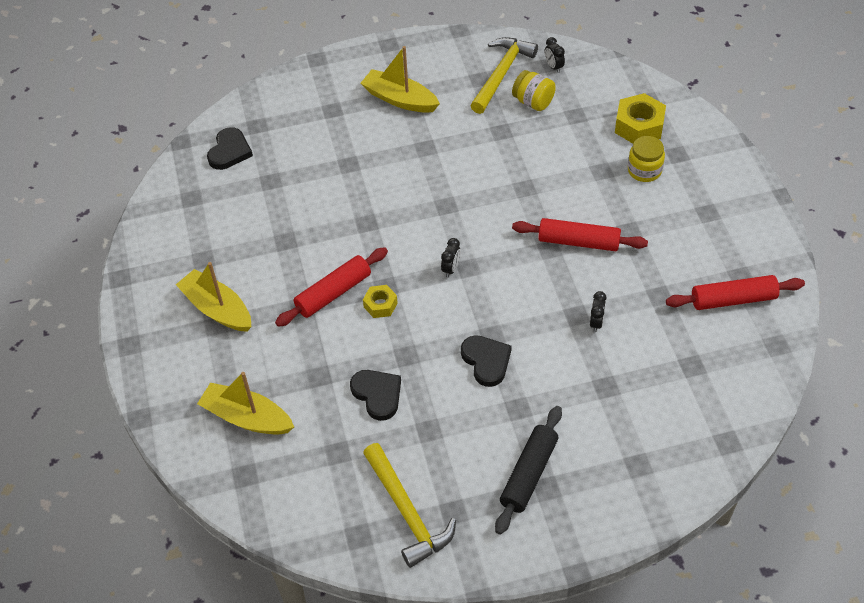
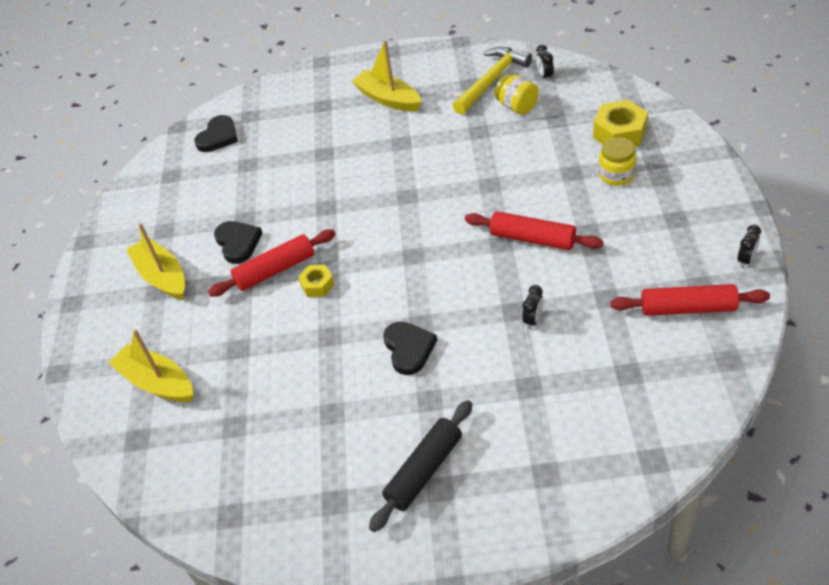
camera: 15 degrees right, 5 degrees down
black heart [350,370,401,421] -> black heart moved to [214,221,263,264]
yellow hammer [363,443,456,568] -> none
black clock [441,238,461,278] -> black clock moved to [738,225,761,268]

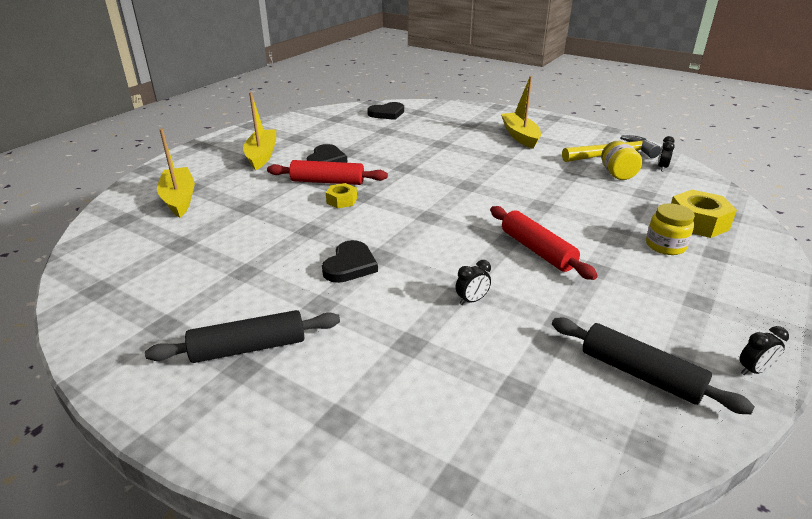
camera: 30 degrees right, 15 degrees down
red rolling pin [610,284,770,316] -> black rolling pin [552,318,755,414]

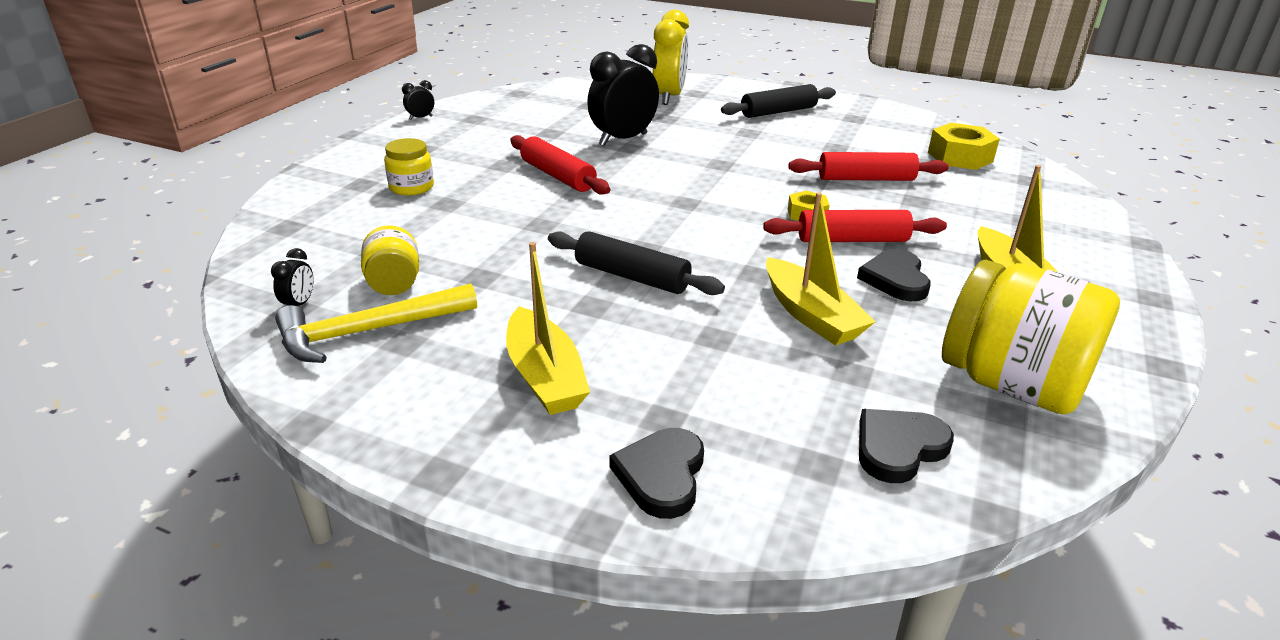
camera: 170 degrees right, 0 degrees up
yellow boat [157,129,195,218] -> yellow boat moved to [766,192,876,345]
black heart [322,240,378,283] -> black heart moved to [610,428,704,519]
black clock [456,260,491,305] -> black clock [587,44,659,146], size x2.35
black rolling pin [552,318,755,414] -> black rolling pin moved to [548,231,725,295]
yellow nut [671,190,737,238] -> yellow nut moved to [928,123,1000,170]
none -> yellow clock [653,10,689,105]
none -> red rolling pin [788,152,949,181]
none -> yellow jar [942,260,1120,415]

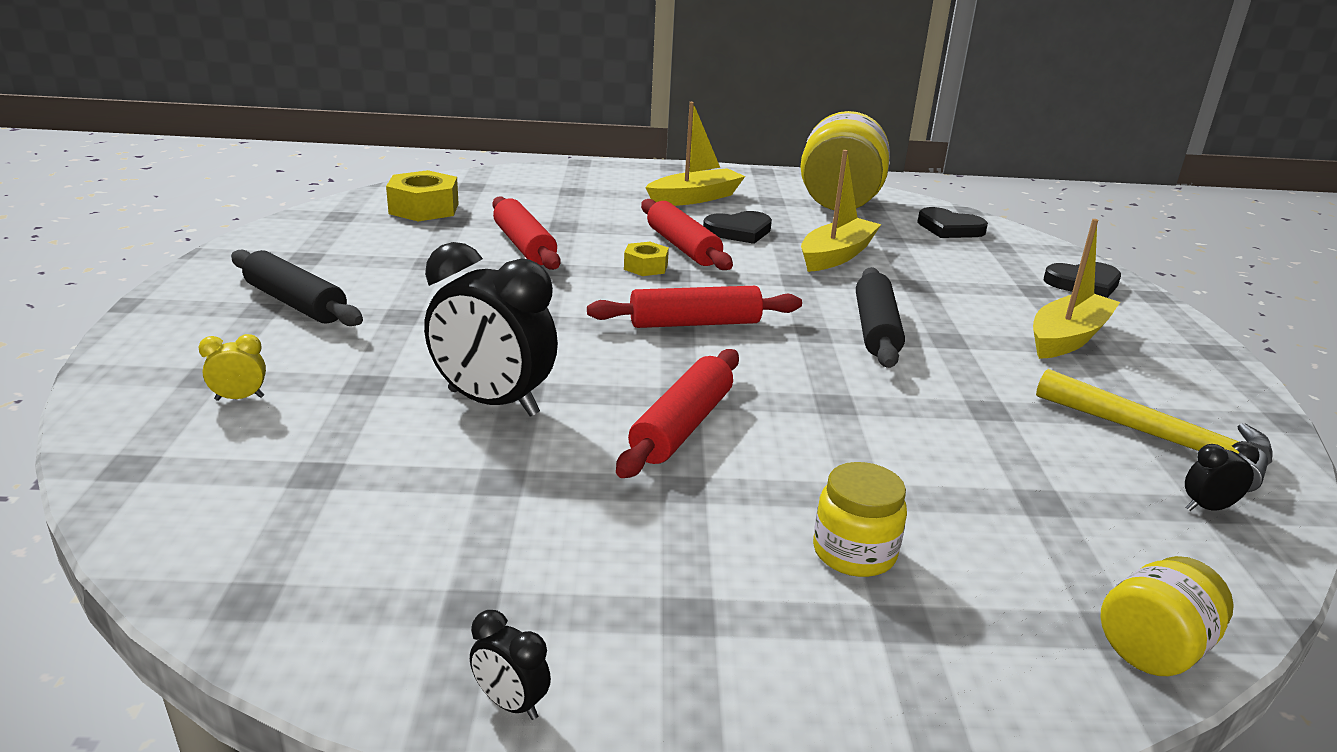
camera: 115 degrees left, 5 degrees down
yellow jar [361,225,419,295] -> yellow jar moved to [1100,556,1234,676]
yellow clock [653,10,689,105] -> yellow clock [199,334,266,401], size x0.43
none -> red rolling pin [587,286,802,328]

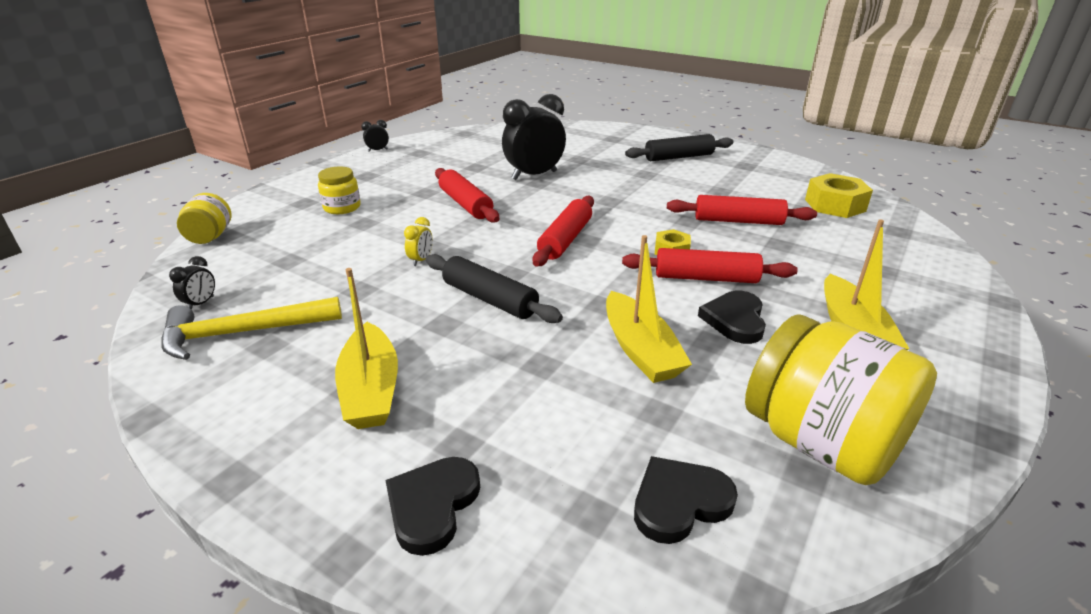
camera: 125 degrees right, 5 degrees up
yellow clock [199,334,266,401] -> yellow clock moved to [404,217,433,266]

